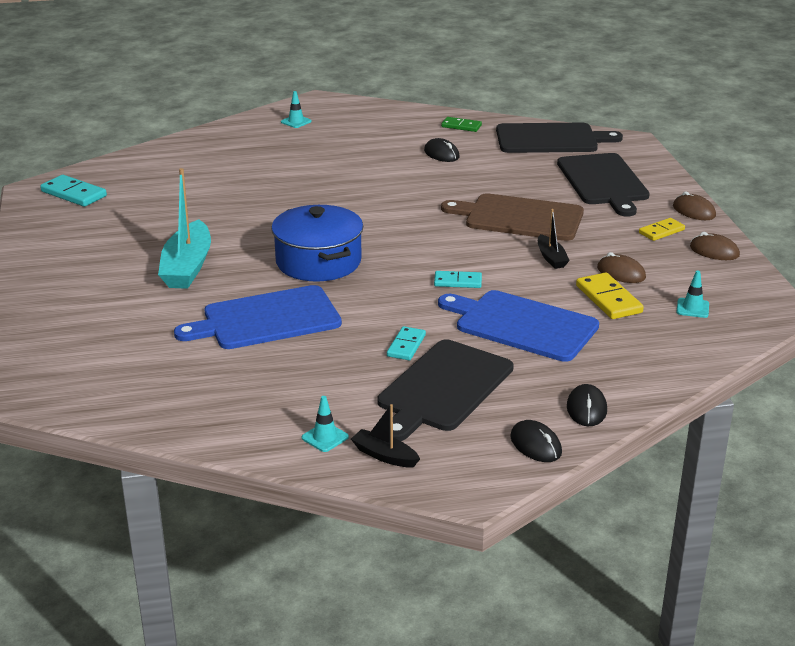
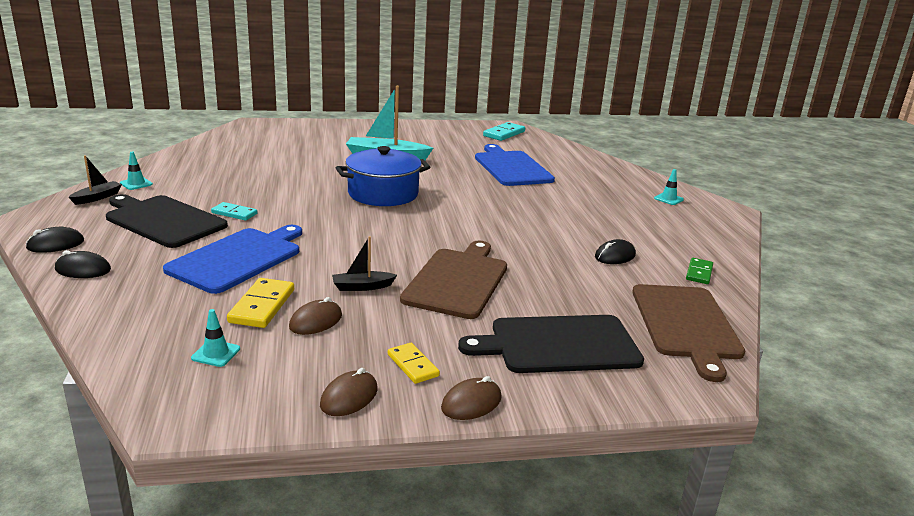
camera: 90 degrees right, 5 degrees down
blue cutting board [174,285,342,349] -> blue cutting board moved to [475,144,555,186]
turquoise domino [434,271,482,288] -> none
black cutting board [496,123,623,153] -> brown cutting board [632,284,745,382]
yellow domino [576,272,644,319] -> yellow domino turned 60 degrees counterclockwise [227,278,294,328]

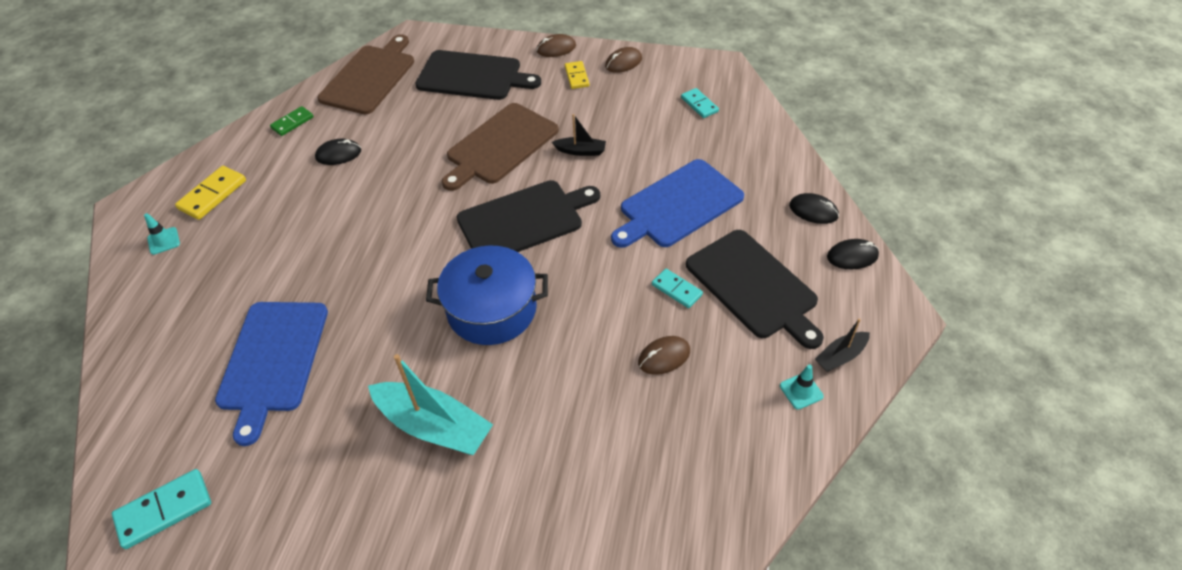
camera: 155 degrees left, 25 degrees up
turquoise traffic cone [191,309,240,367] -> turquoise domino [681,88,719,118]
yellow domino [227,278,294,328] -> yellow domino moved to [175,166,246,220]
brown mouse [289,297,342,335] -> brown mouse moved to [638,336,690,375]
none -> black cutting board [457,180,600,252]

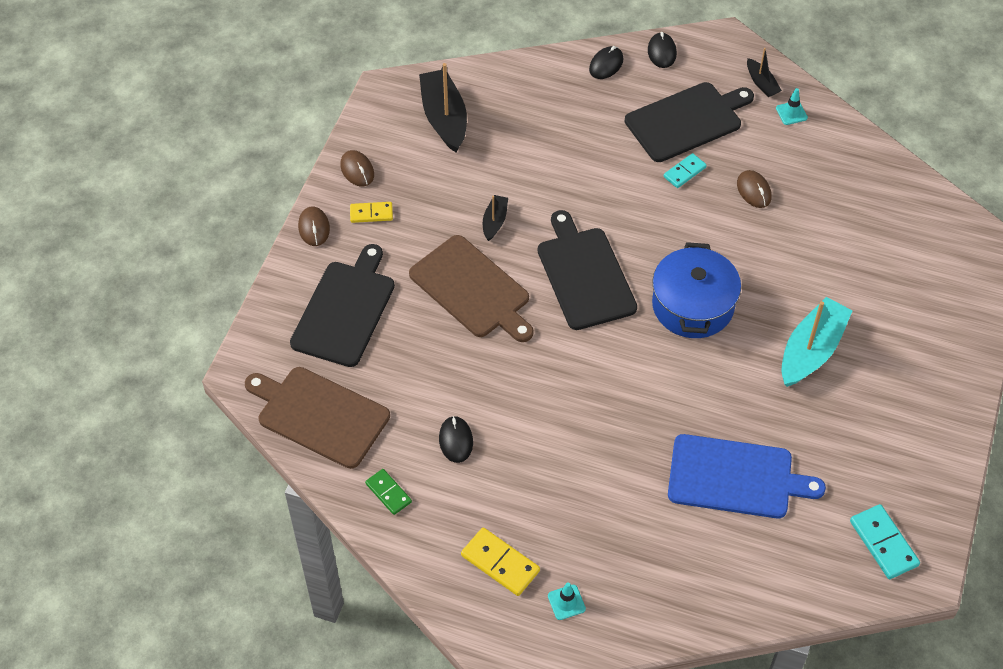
camera: 85 degrees left, 5 degrees up
blue cutting board [611,159,744,248] -> none
turquoise domino [681,88,719,118] -> black boat [419,63,467,152]

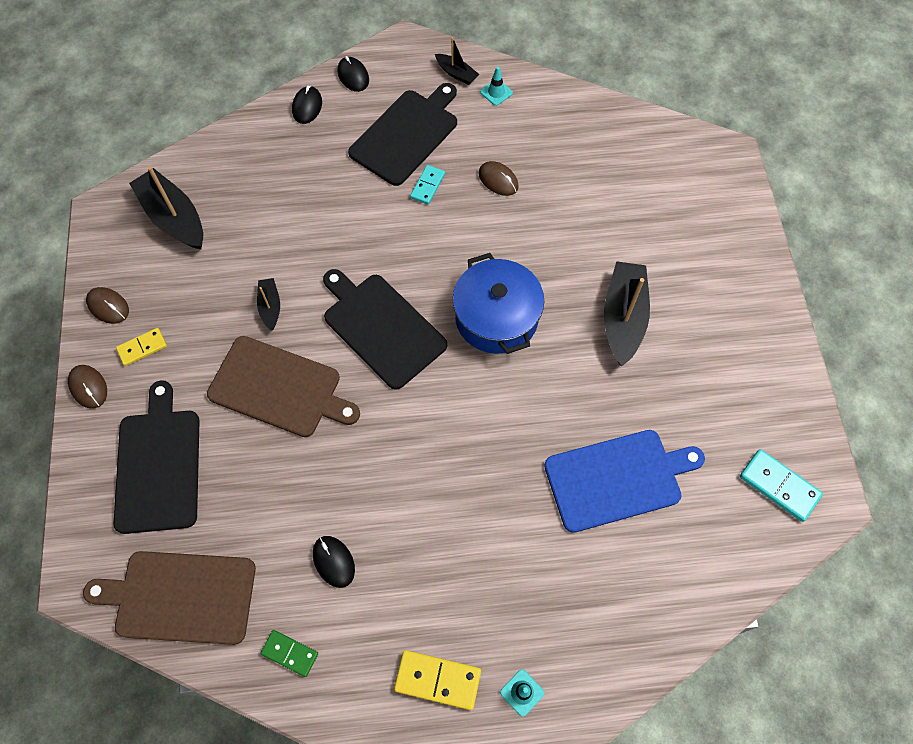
camera: 25 degrees left, 10 degrees up
turquoise boat [781,297,853,387] -> black boat [604,261,650,366]

